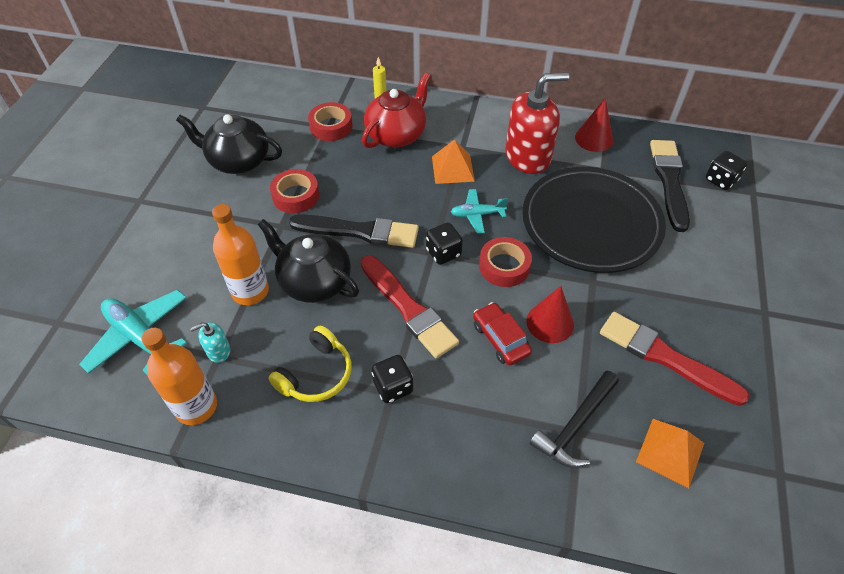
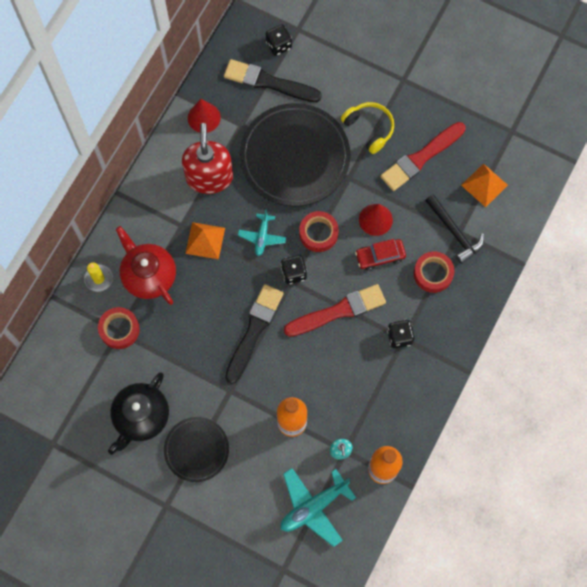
camera: 75 degrees left, 20 degrees up
black teapot [257,219,359,303] -> none
yellow headphones [268,326,352,402] -> yellow headphones moved to [341,102,394,154]
red tape [270,169,319,213] -> red tape moved to [414,252,454,293]
none -> black plate [164,417,229,482]

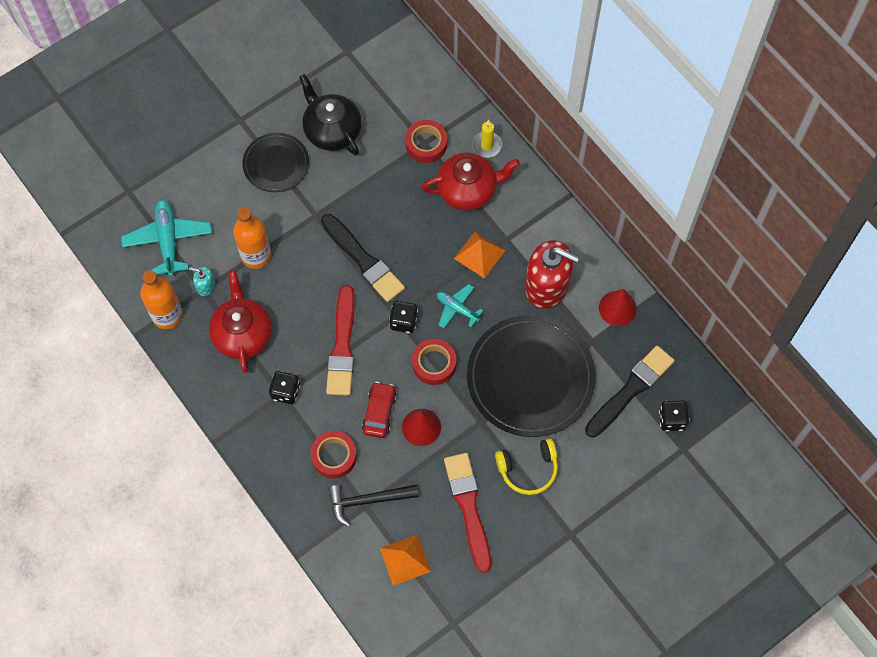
camera: 115 degrees right, 5 degrees down
none -> red teapot [209,270,272,373]

